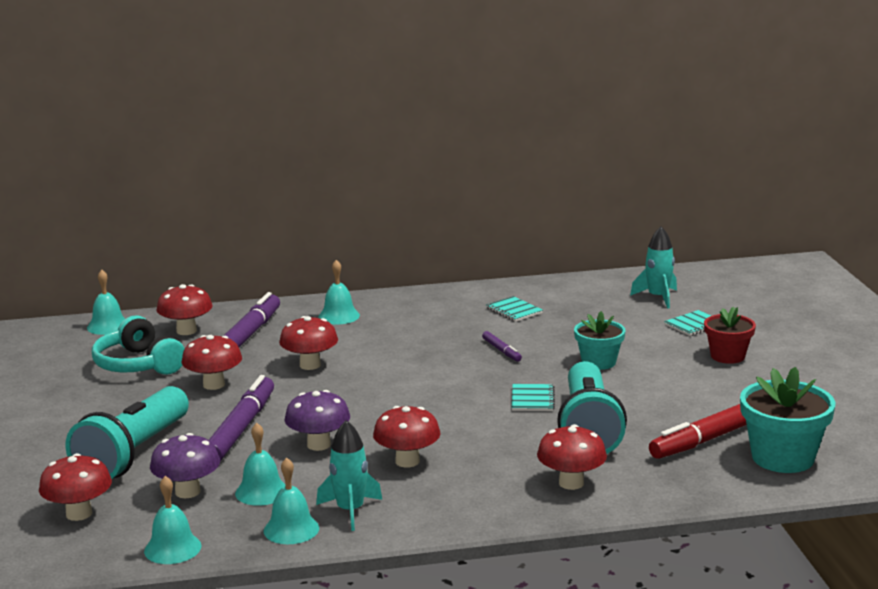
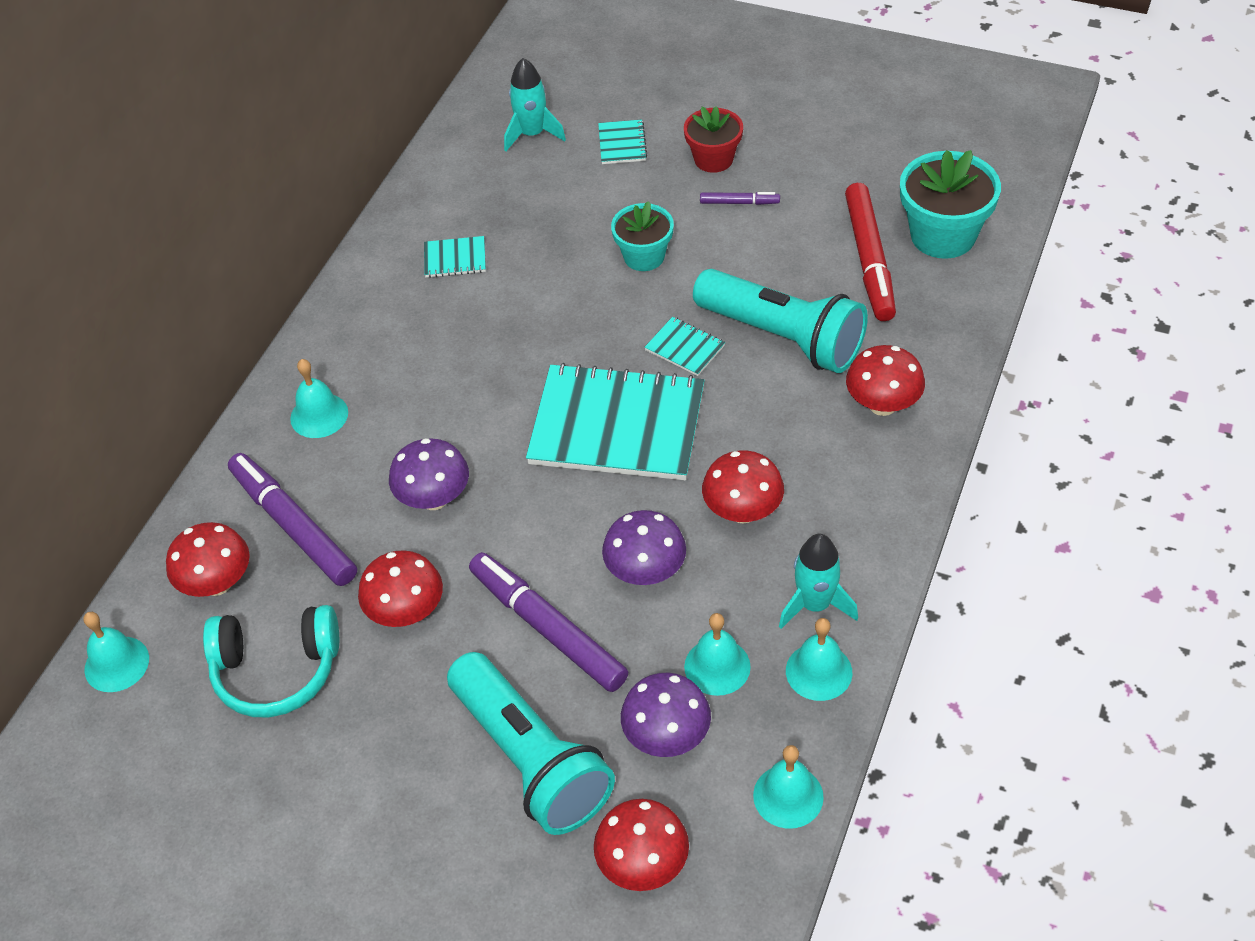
camera: 55 degrees left, 30 degrees up
red mushroom [279,316,338,370] -> purple mushroom [389,438,469,510]
purple marker [482,331,522,362] -> purple marker moved to [700,192,780,205]
none -> turquoise notebook [526,363,705,480]

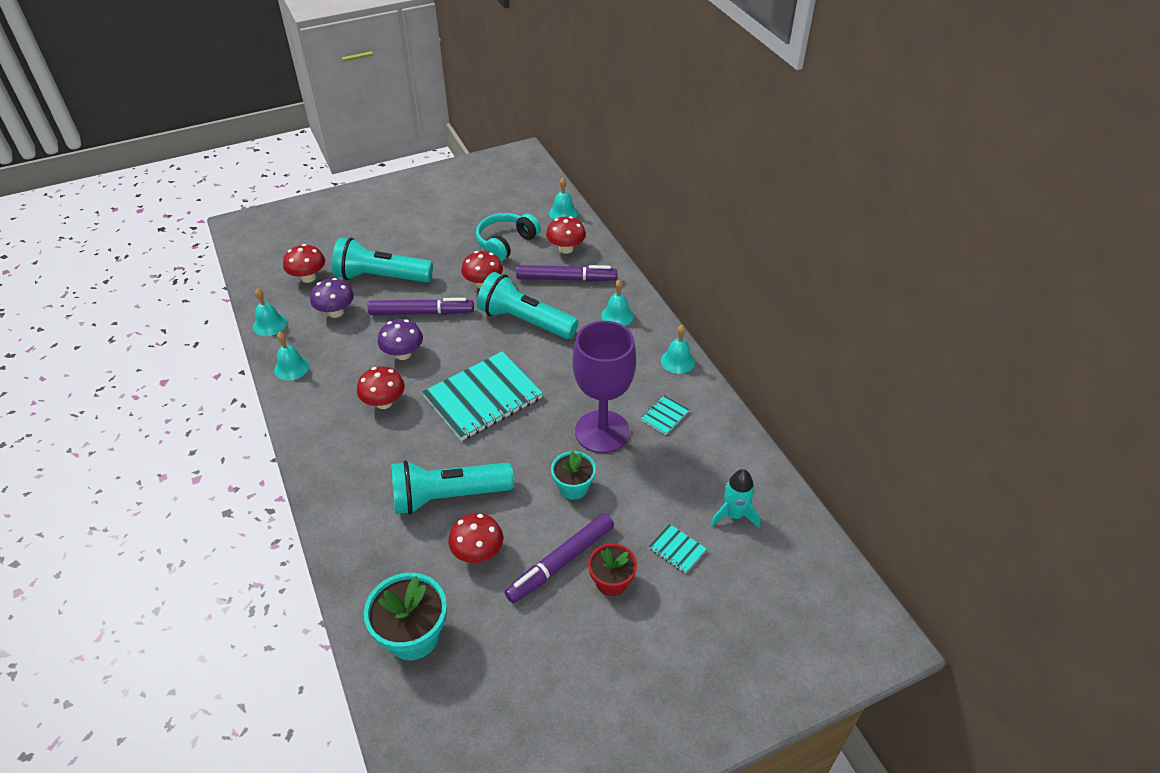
camera: 130 degrees right, 5 degrees down
purple mushroom [389,438,469,510] -> turquoise flashlight [477,272,579,339]
turquoise notebook [644,317,725,376] -> none
turquoise bell [684,613,751,696] -> turquoise bell moved to [661,325,695,374]
purple marker [700,192,780,205] -> purple marker [505,513,614,603], size x2.14
turquoise rocket [779,534,858,629] -> none
red marker [845,183,896,321] -> none
red mushroom [846,345,925,416] -> red mushroom moved to [448,513,503,563]
none -> purple goblet [573,321,636,453]

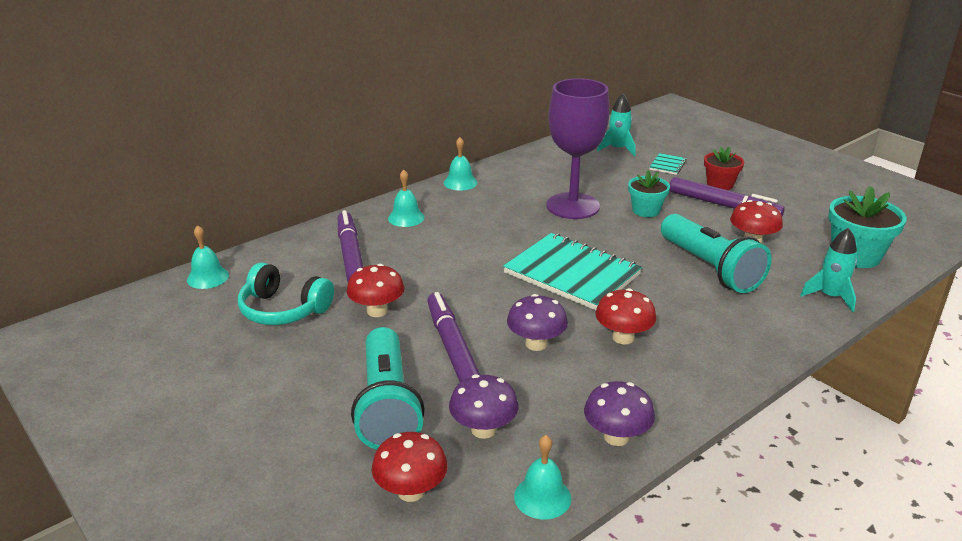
camera: 105 degrees left, 15 degrees down
turquoise bell [274,331,310,381] -> purple mushroom [584,381,655,446]
turquoise flashlight [477,272,579,339] -> none
red mushroom [546,216,586,254] -> none
turquoise notebook [640,395,690,435] -> none
none -> turquoise rocket [800,228,857,312]

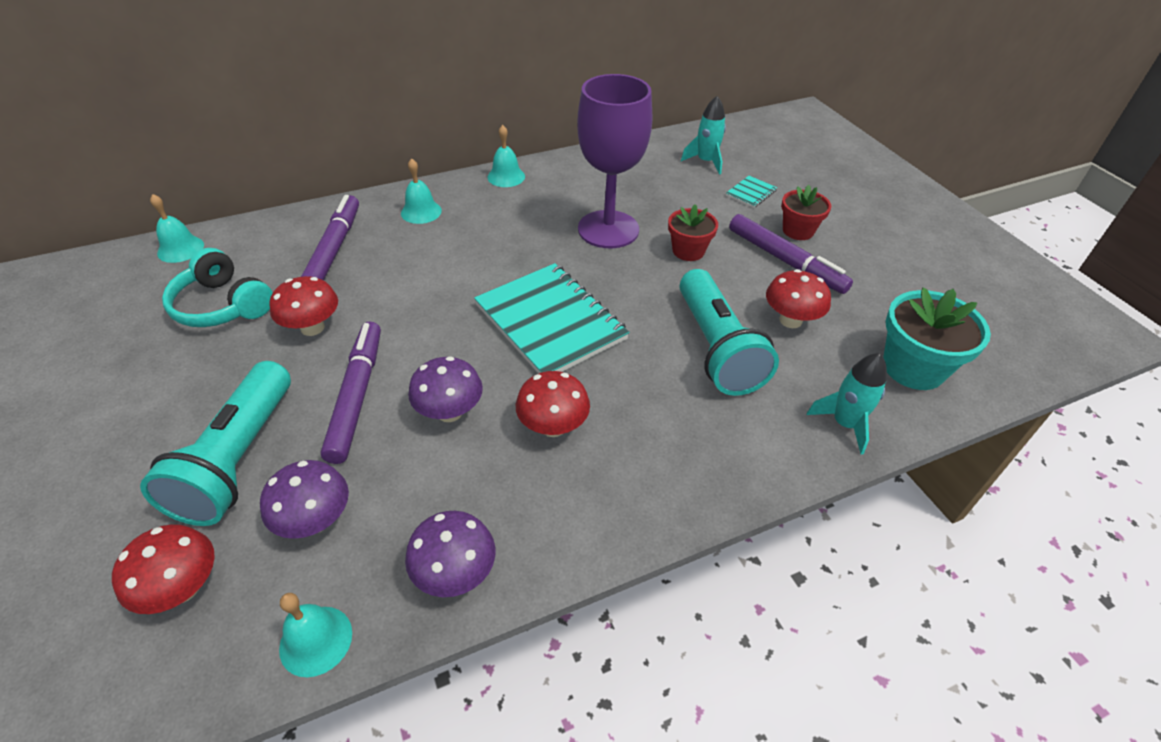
camera: 15 degrees right, 15 degrees up
turquoise flower pot [628,170,670,217] -> red flower pot [668,204,718,261]

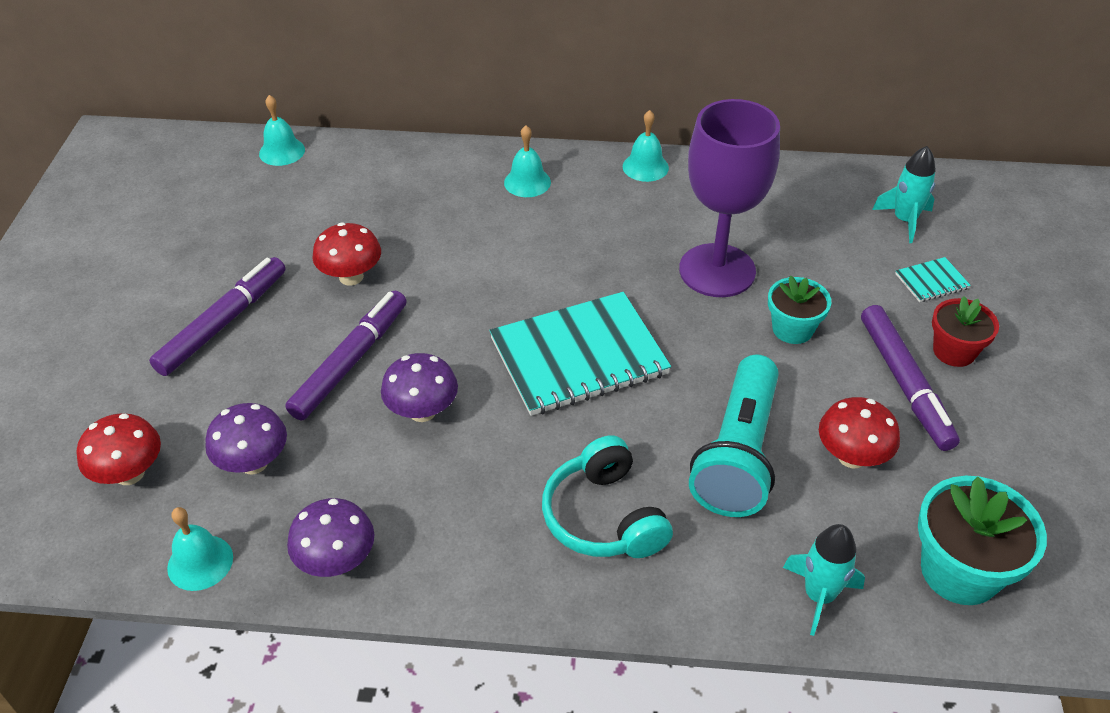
camera: 30 degrees right, 0 degrees up
turquoise flashlight [140,361,291,526] -> none
turquoise headphones [162,248,273,327] -> turquoise headphones moved to [542,435,673,558]
purple marker [301,195,359,281] -> purple marker moved to [149,257,285,376]
turquoise notebook [474,263,629,374] -> turquoise notebook turned 75 degrees clockwise [489,292,671,416]
red mushroom [516,371,590,437] -> none
red flower pot [668,204,718,261] -> turquoise flower pot [768,276,831,344]

